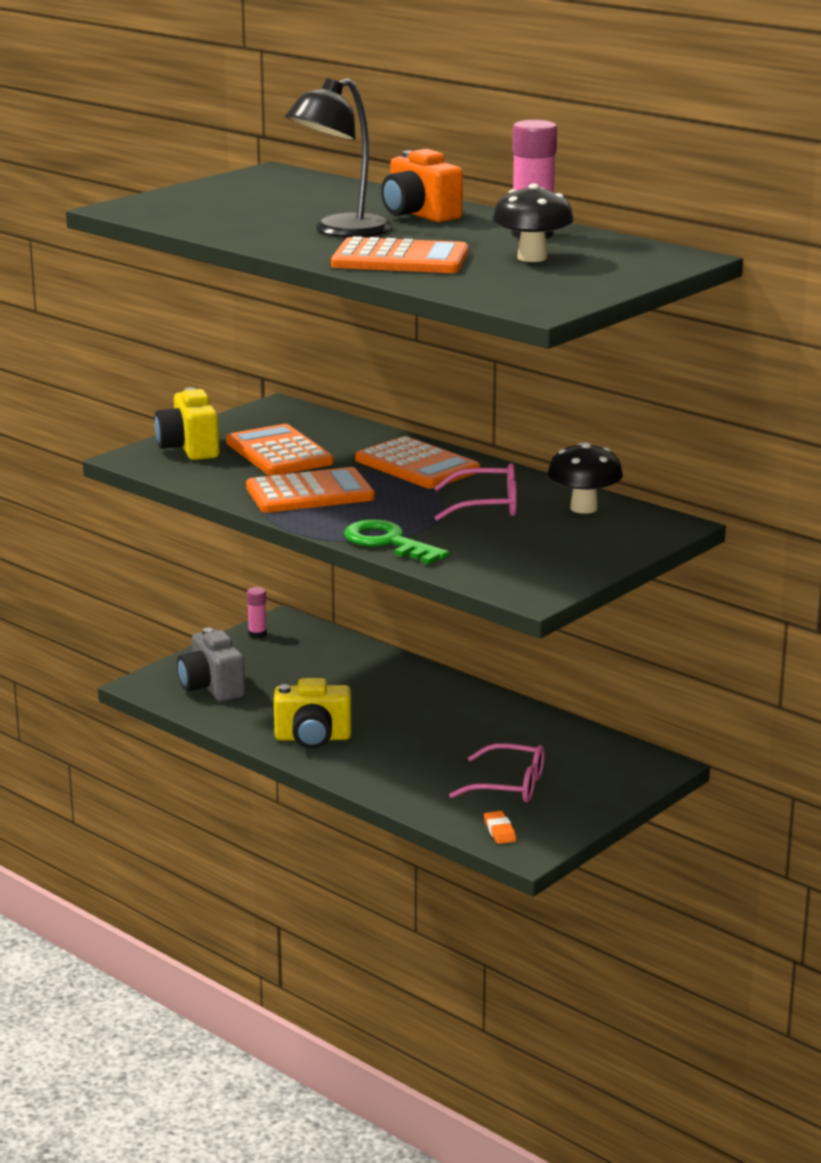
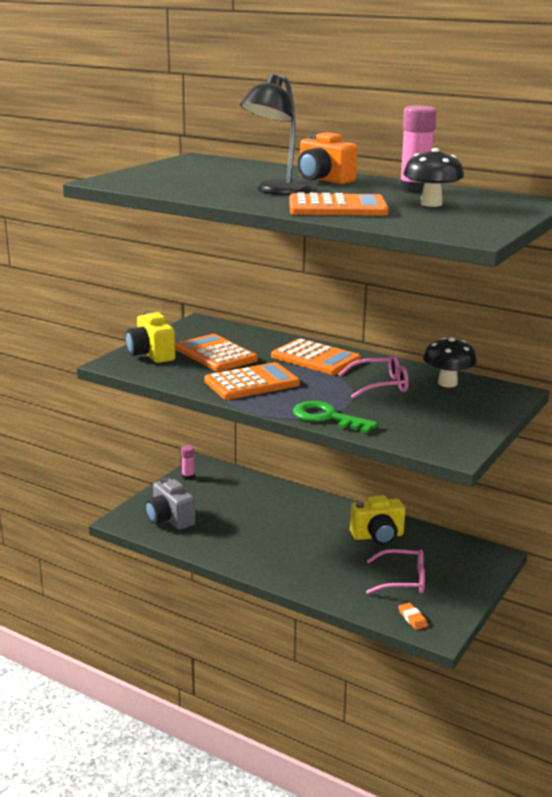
camera: 10 degrees left, 0 degrees up
yellow camera [274,678,351,749] -> yellow camera moved to [350,495,405,545]

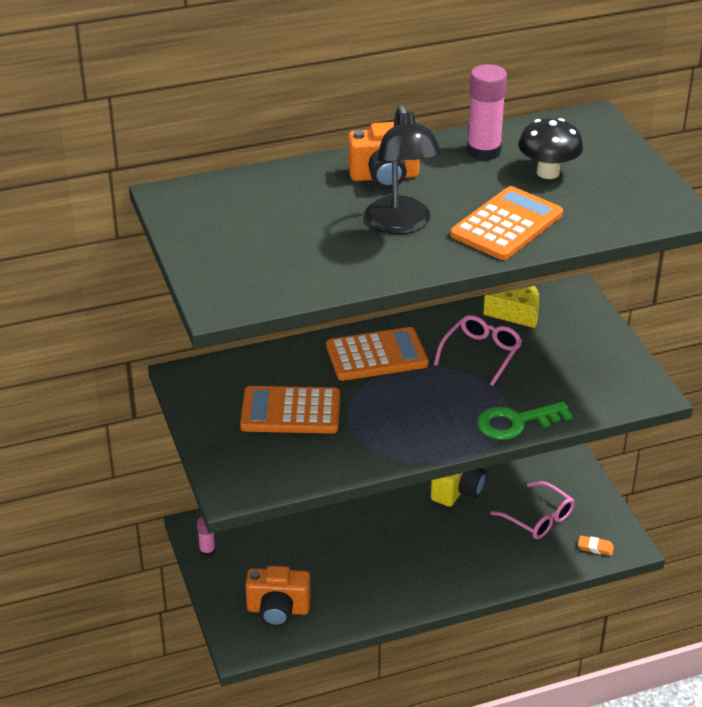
camera: 50 degrees left, 15 degrees up
yellow camera [125,311,175,363] -> none
grey camera [145,478,195,530] -> orange camera [245,566,311,627]
orange calculator [204,362,300,400] -> none
pink glasses [366,549,425,594] -> pink glasses turned 90 degrees clockwise [490,481,574,539]
black mushroom [423,337,477,387] -> yellow cheese [483,286,539,328]

